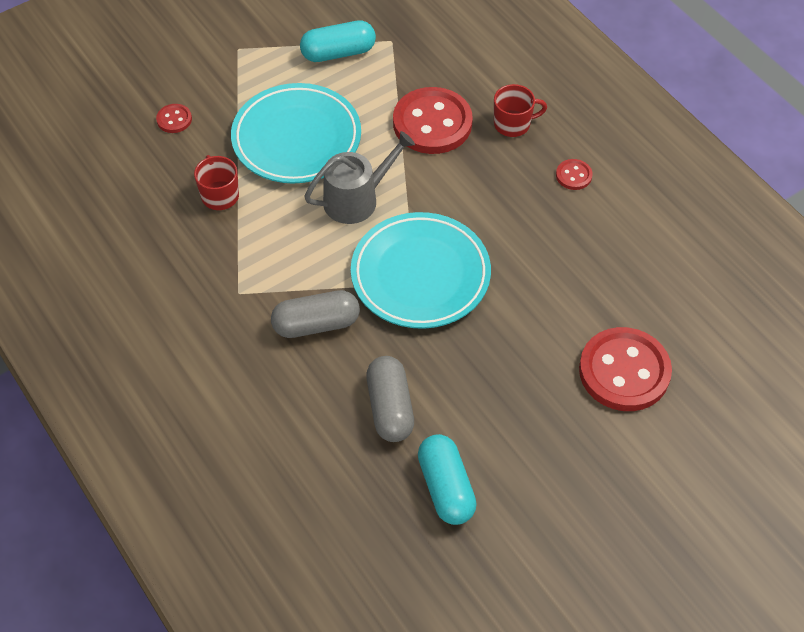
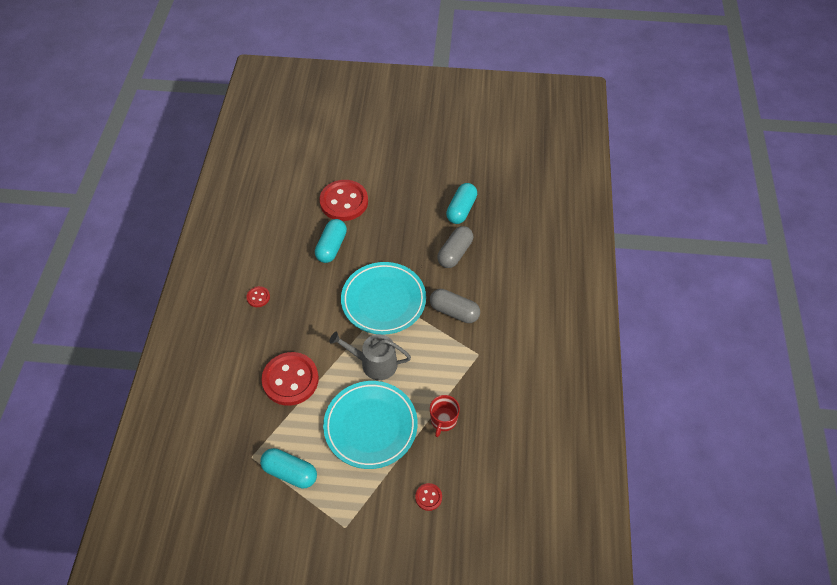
camera: 140 degrees left, 0 degrees up
red mug [494,84,547,137] -> none
none -> turquoise capsule [315,219,347,263]

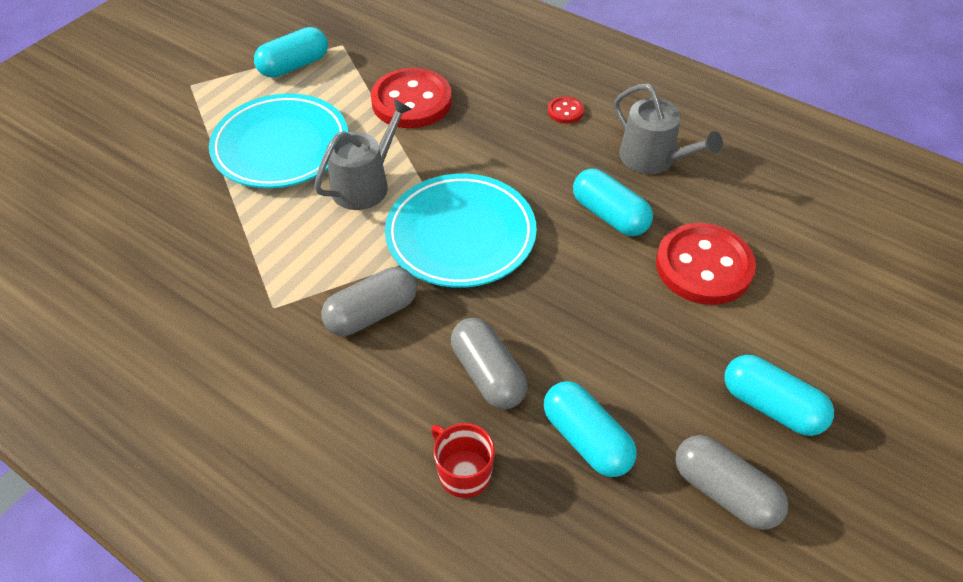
camera: 120 degrees right, 5 degrees down
red button [415,483,442,511] -> none
red mug [430,395,460,437] -> red mug moved to [431,423,495,498]
none -> grey watering can [614,84,723,174]
none -> grey capsule [675,435,788,530]
none -> turquoise capsule [724,355,834,436]

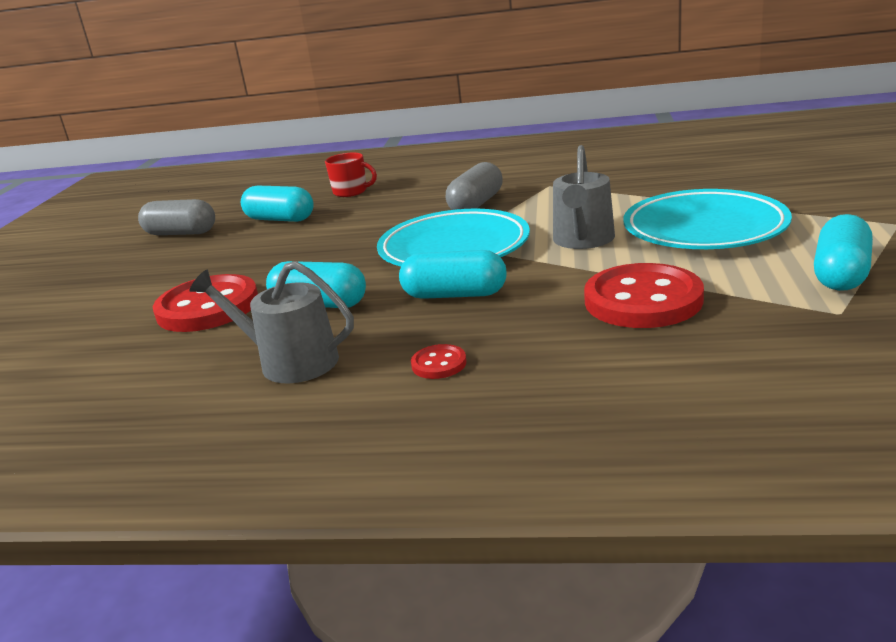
camera: 155 degrees right, 25 degrees down
grey capsule [451,318,528,409] -> none
turquoise capsule [724,355,834,436] -> turquoise capsule moved to [399,250,507,299]

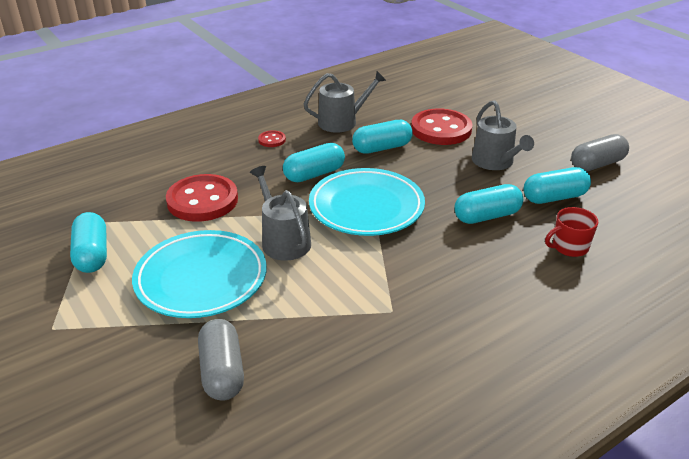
camera: 135 degrees right, 10 degrees up
grey capsule [446,162,503,210] -> grey capsule moved to [198,319,244,401]
none -> turquoise capsule [455,184,523,224]
none -> grey watering can [472,100,534,170]

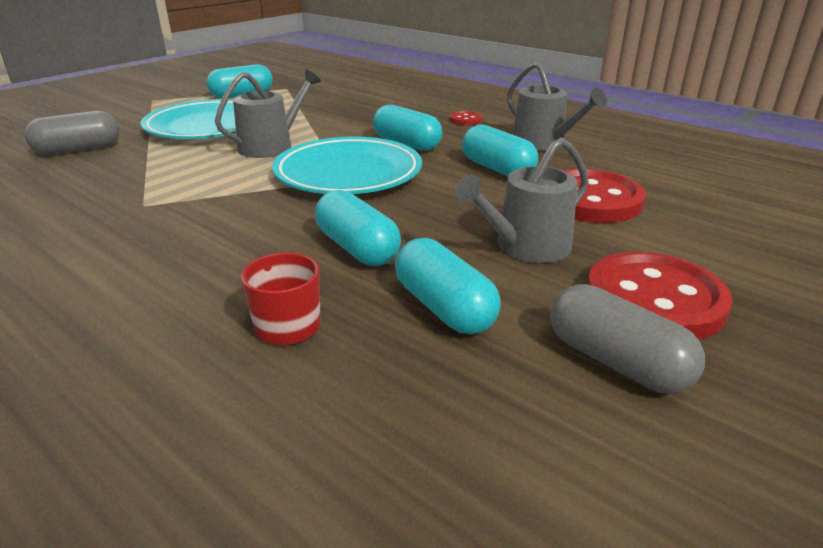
camera: 75 degrees right, 5 degrees down
red button [166,174,238,222] -> red button moved to [587,251,733,340]

